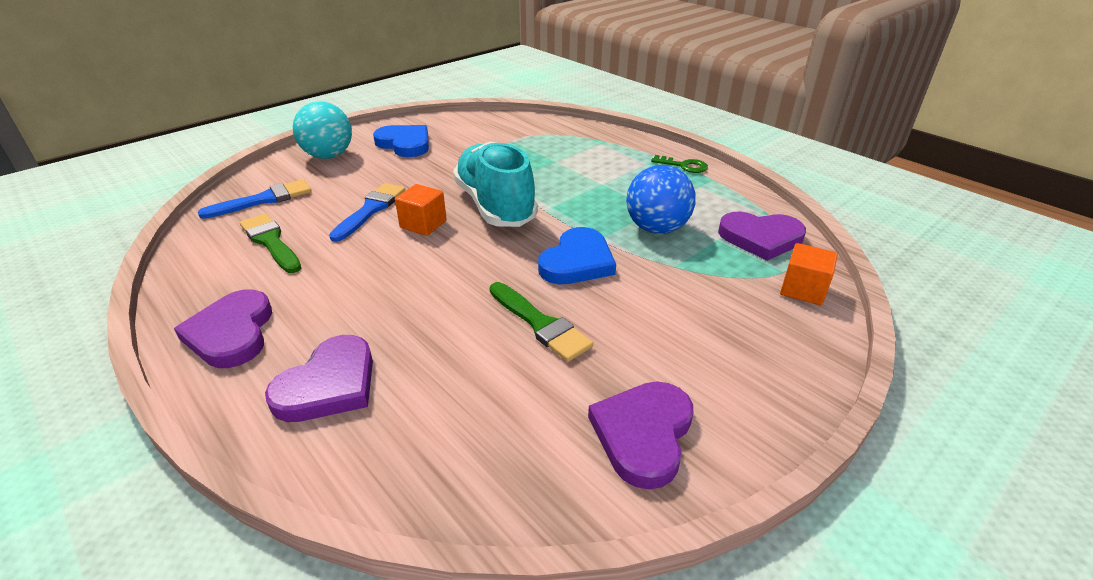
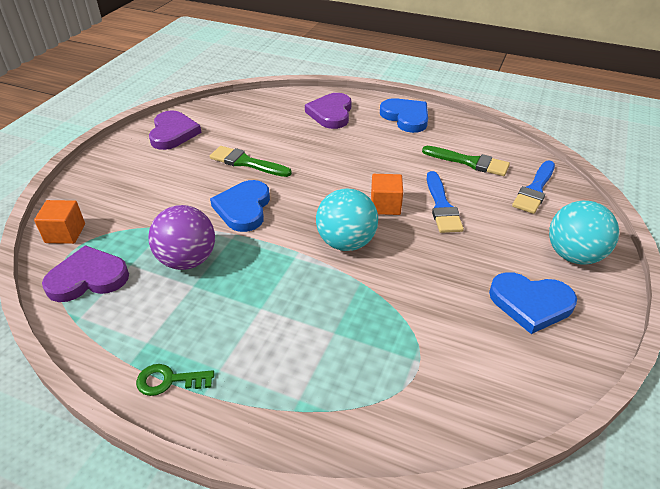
camera: 155 degrees right, 5 degrees up
purple heart [174,289,272,368] -> blue heart [380,98,428,133]
turquoise shoe [453,141,538,227] -> turquoise ball [316,188,378,251]
blue ball [626,165,696,234] -> purple ball [149,205,215,270]

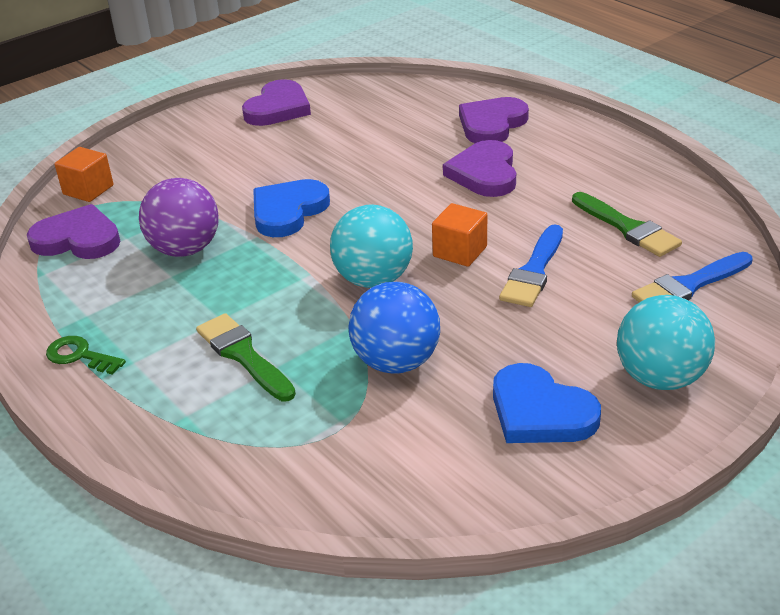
camera: 30 degrees right, 5 degrees down
green brush [210,146,292,177] -> green brush moved to [196,313,296,401]
blue heart [380,98,428,133] -> none
none -> blue ball [348,282,440,374]
none -> purple heart [443,140,516,197]

